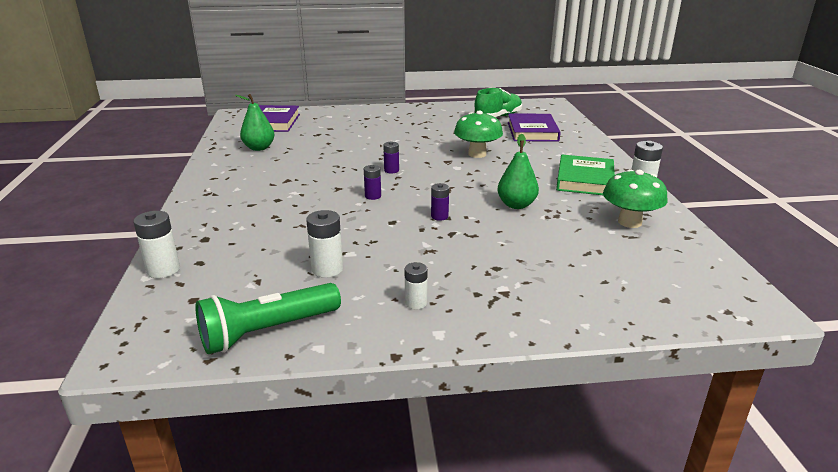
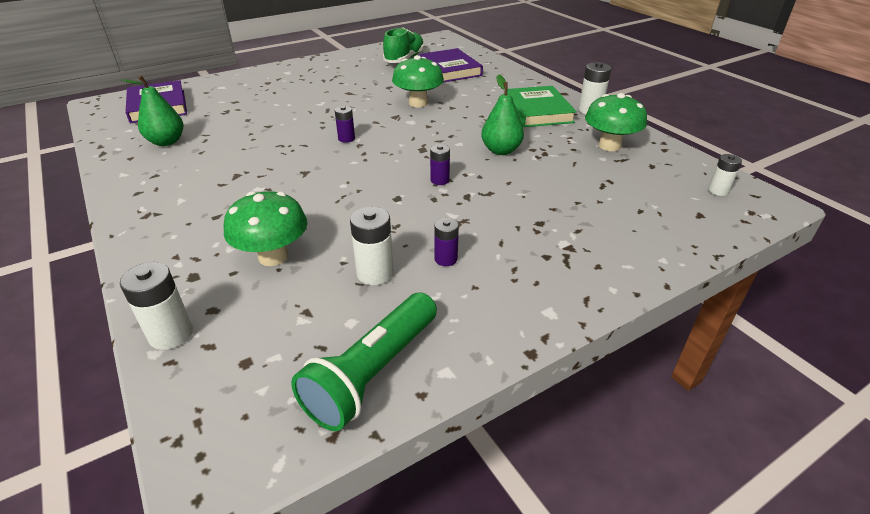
camera: 25 degrees left, 10 degrees up
purple battery [364,165,381,200] -> purple battery moved to [434,218,459,266]
white battery [405,262,428,310] -> white battery moved to [708,154,742,196]
none -> green mushroom [224,191,307,266]

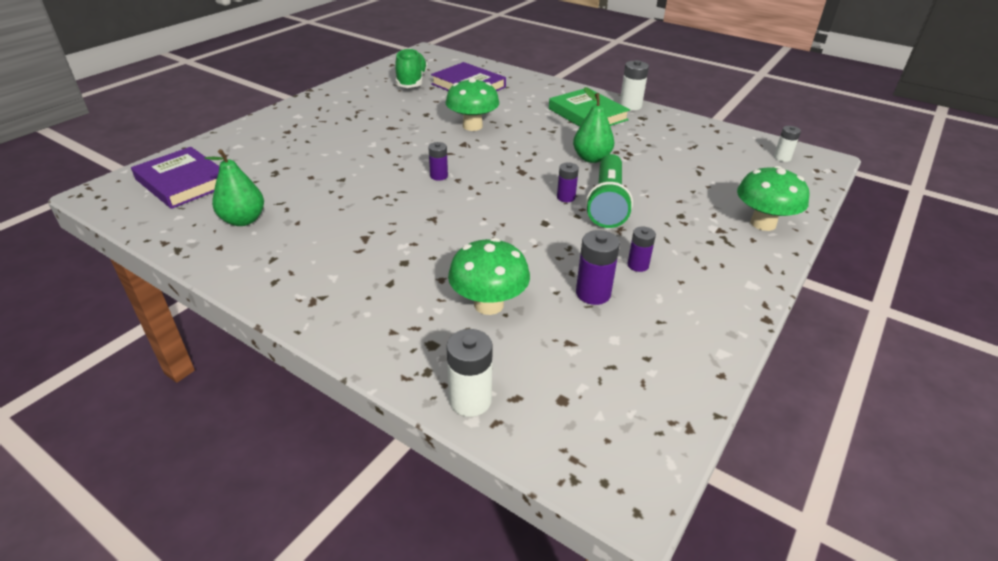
camera: 25 degrees left, 0 degrees up
green flashlight [291,292,437,431] -> green flashlight moved to [586,154,633,228]
white battery [350,206,394,285] -> purple battery [576,230,620,305]
green mushroom [585,93,647,151] -> green mushroom moved to [737,166,809,231]

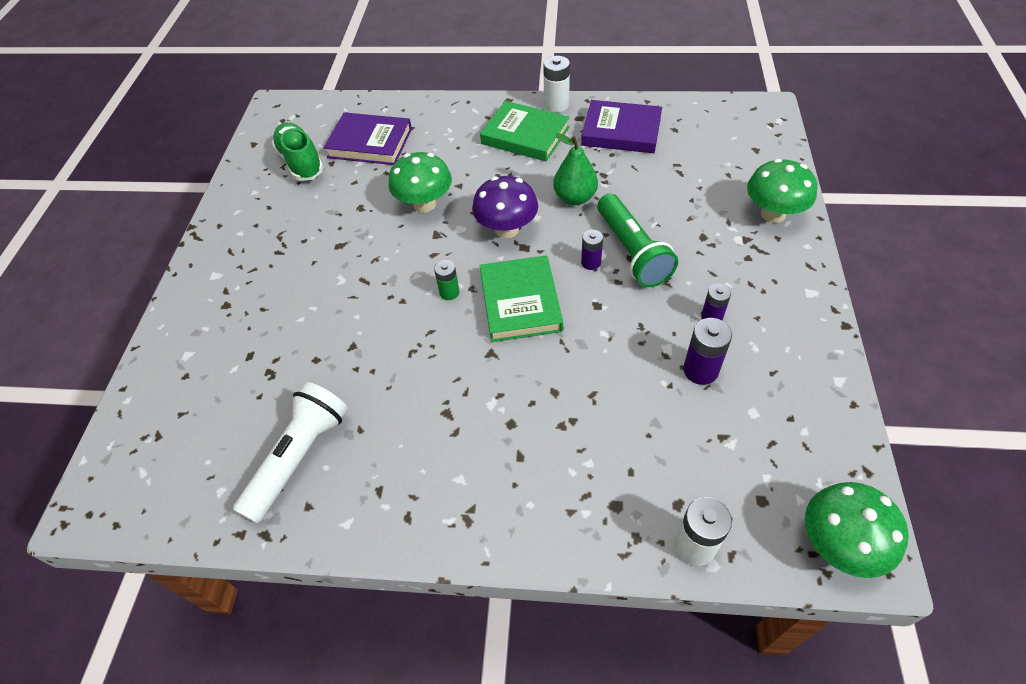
camera: 25 degrees left, 15 degrees up
purple book [131,147,219,209] -> purple book moved to [581,100,662,153]
green pear [204,149,264,226] -> white flashlight [233,382,348,523]
purple battery [428,142,448,181] -> green battery [434,260,459,300]
green mushroom [448,238,530,315] -> green mushroom moved to [805,482,909,578]
white battery [774,126,801,162] -> none
none -> purple mushroom [472,176,538,238]
none -> green book [480,255,563,342]

